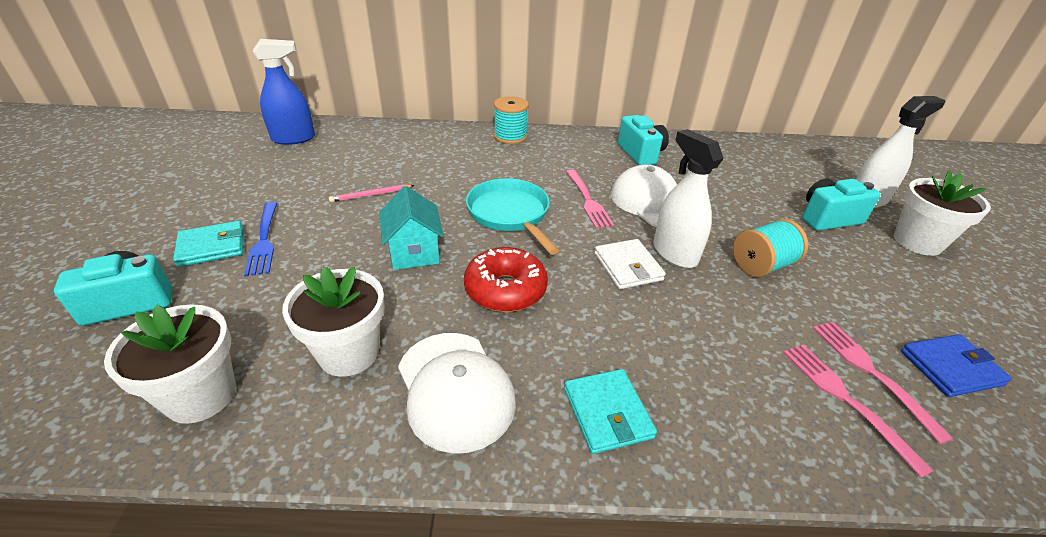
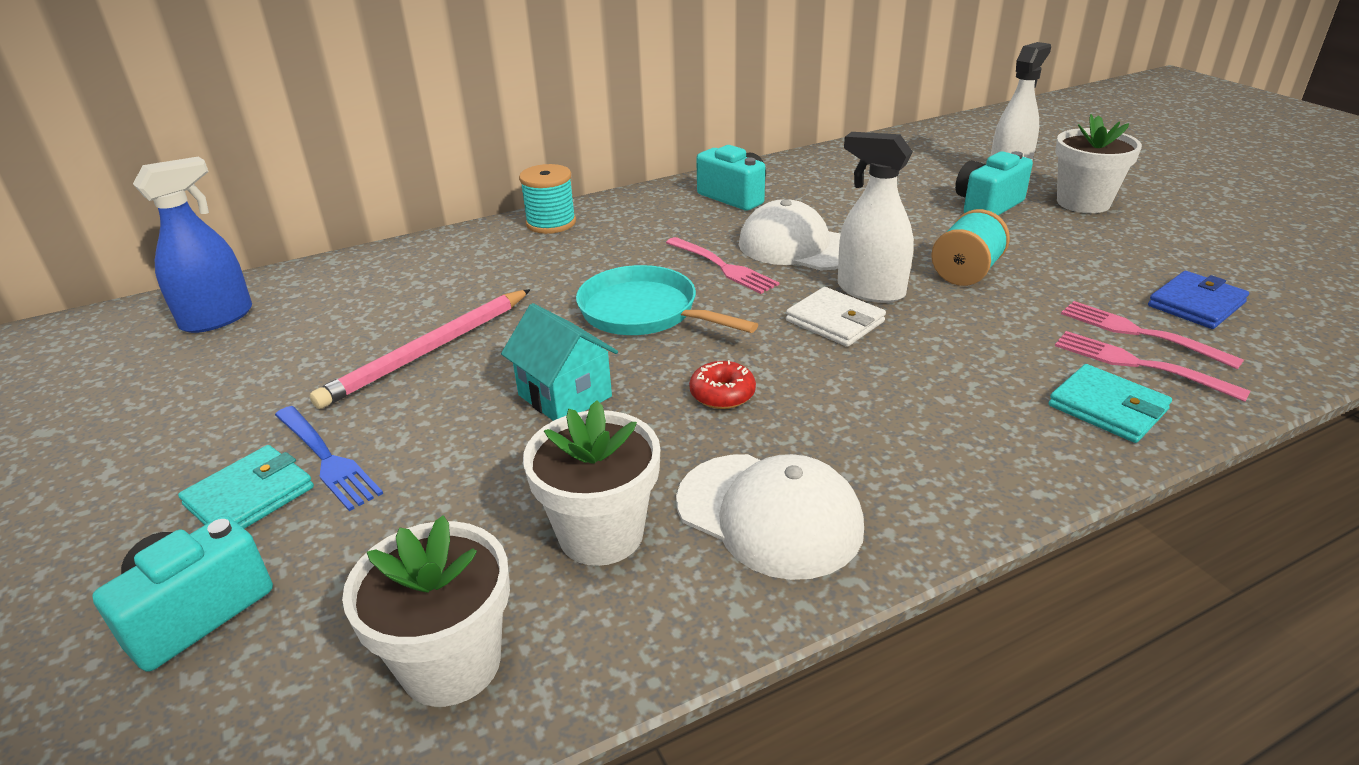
camera: 25 degrees left, 5 degrees down
pink pencil [329,184,414,202] -> pink pencil [310,289,531,409], size x1.99
red donut [464,247,548,312] -> red donut [689,360,756,409], size x0.58
turquoise wallet [564,369,657,454] -> turquoise wallet moved to [1048,364,1172,443]

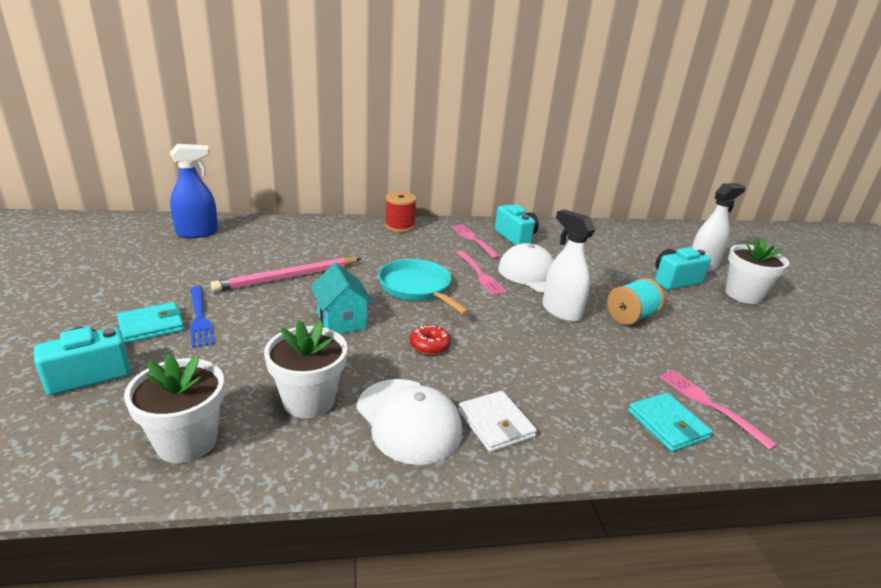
camera: 15 degrees right, 5 degrees down
turquoise spool [519,164,576,234] -> red spool [385,192,417,232]
white wallet [786,287,886,347] -> white wallet moved to [458,391,537,452]
pink fork [1061,301,1244,369] -> pink fork moved to [451,224,501,259]
blue wallet [1148,271,1249,329] -> none

